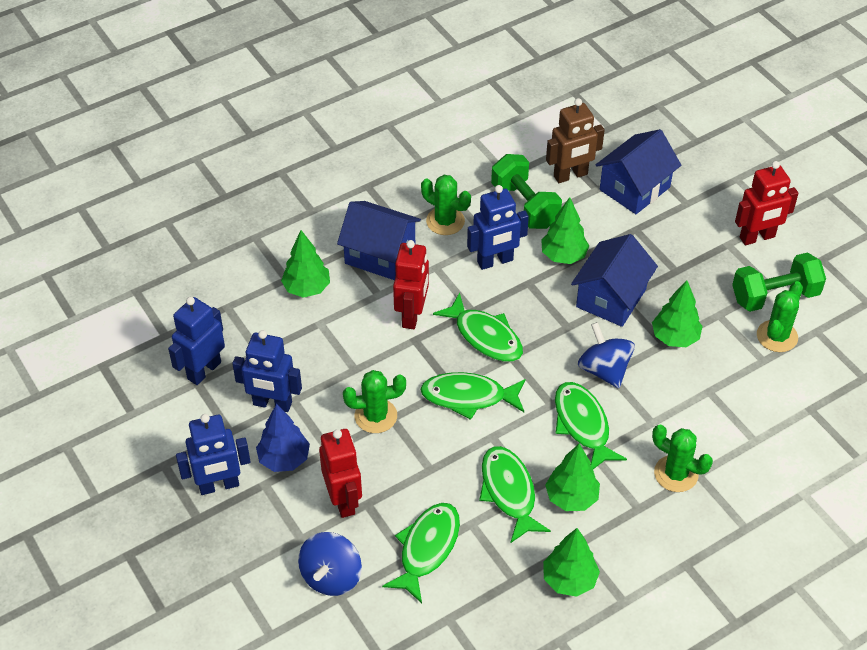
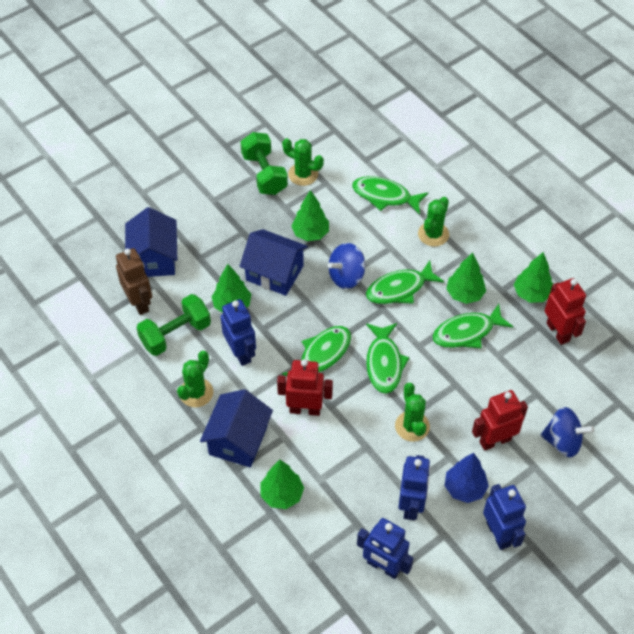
camera: 95 degrees left, 5 degrees up
green fish [382,503,460,603] -> green fish moved to [352,176,428,215]
blue house [596,129,681,214] -> blue house turned 45 degrees clockwise [125,207,177,277]
red robot [735,161,799,245] -> red robot moved to [545,278,586,345]

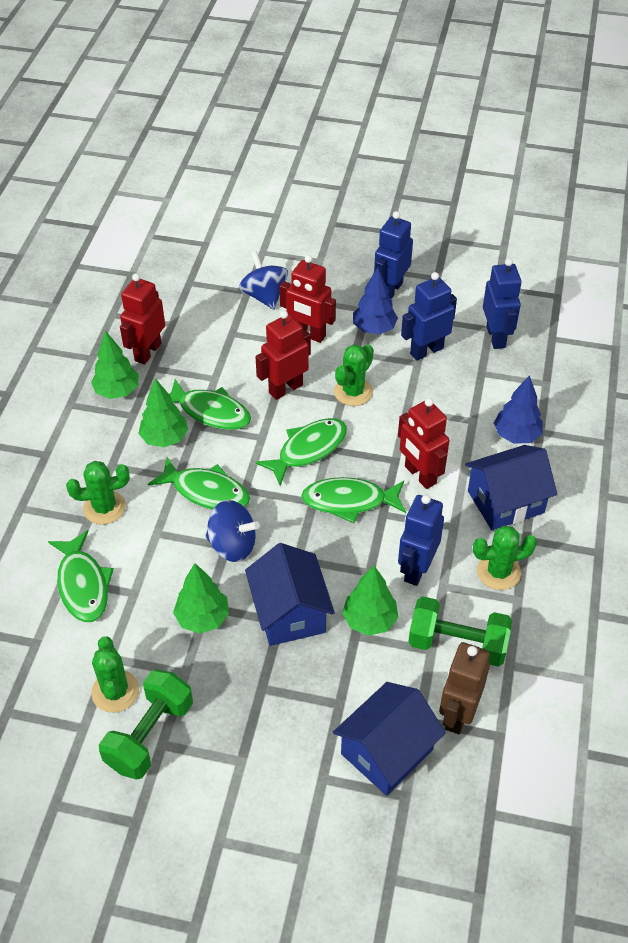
camera: 130 degrees left, 5 degrees down
green tree [260,460,304,509] -> blue tree [494,375,543,444]
none -> red robot [256,311,311,400]

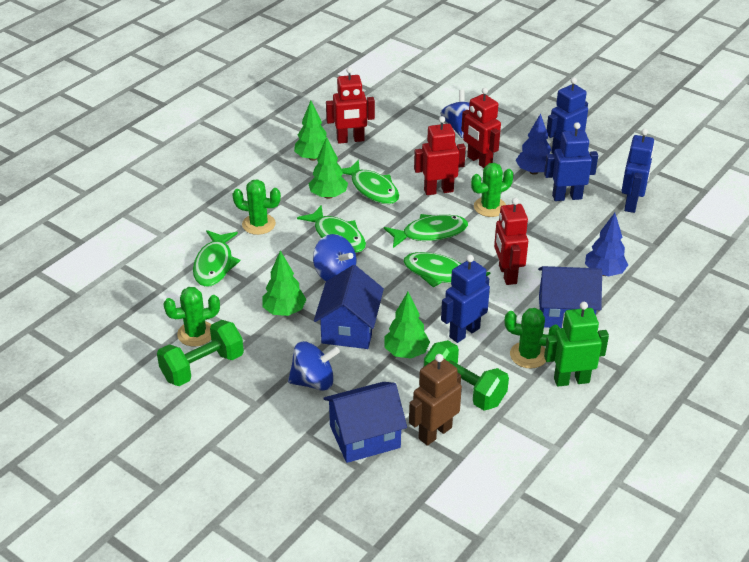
camera: 25 degrees right, 10 degrees down
green cactus [91,636,139,713] -> green cactus turned 60 degrees clockwise [163,287,220,347]
red robot [120,273,165,365] -> red robot turned 150 degrees counterclockwise [326,67,375,144]
none -> blue spinning top [288,341,340,391]
none -> green robot [544,302,609,387]

